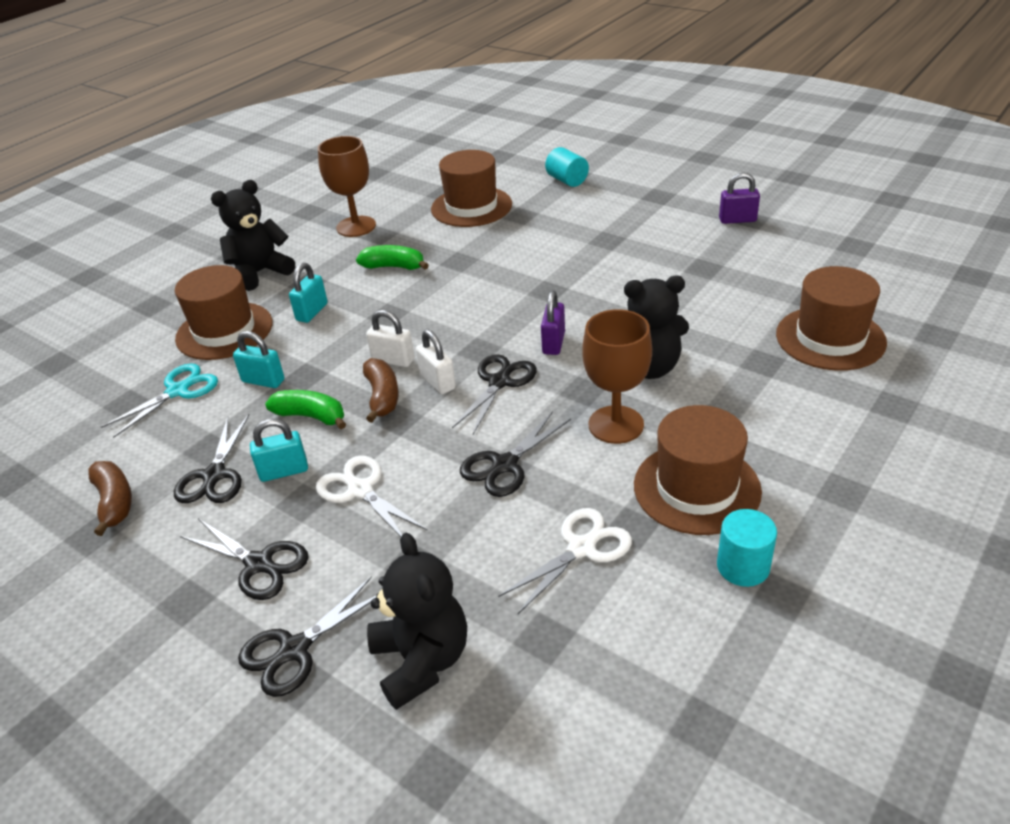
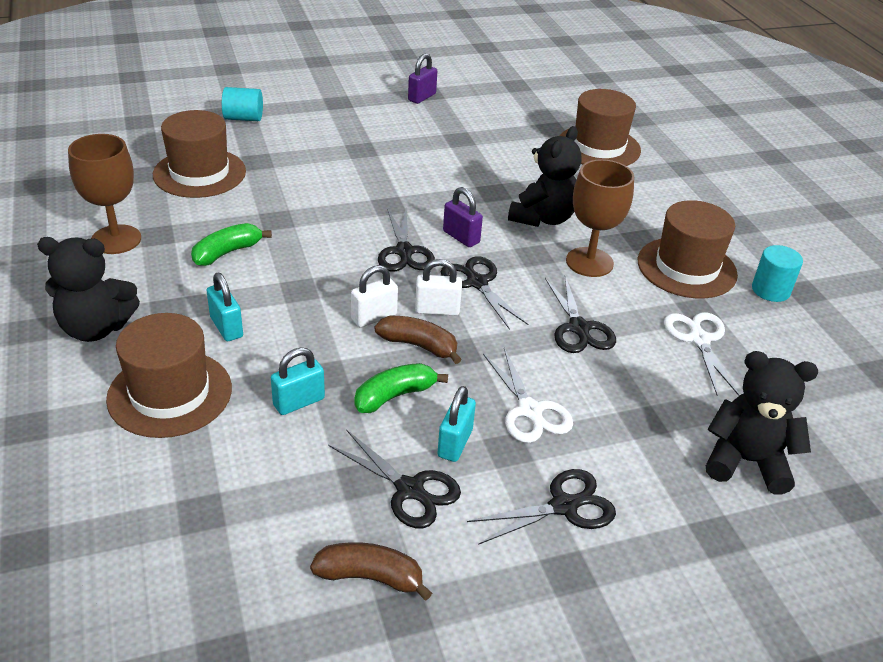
camera: 60 degrees left, 0 degrees up
turquoise scissors [101,363,218,438] -> none
black teddy bear [211,180,295,291] -> black teddy bear turned 90 degrees counterclockwise [37,237,140,342]
black scissors [238,576,376,697] -> black scissors moved to [378,209,435,272]
white scissors [316,456,427,537] -> white scissors turned 105 degrees counterclockwise [483,348,573,443]

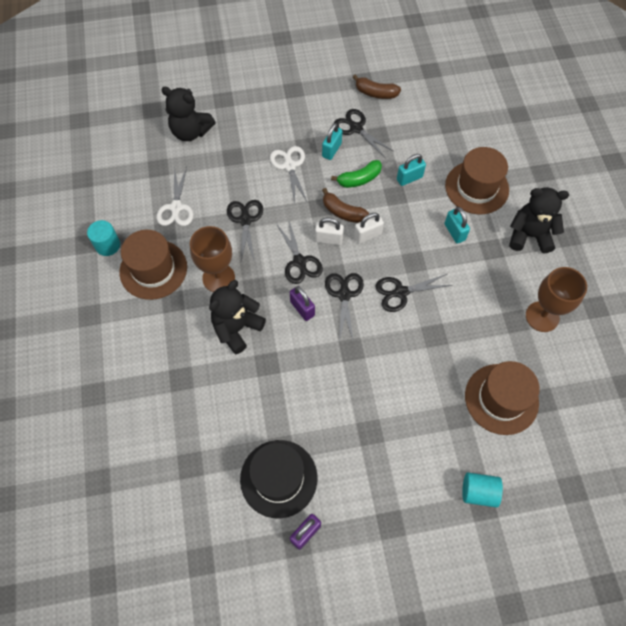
camera: 170 degrees left, 25 degrees up
green banana [191,223,272,266] -> none
black scissors [467,469,616,545] -> black scissors moved to [375,274,452,312]
brown hat [560,89,641,166] -> none
none -> black hat [240,440,317,518]

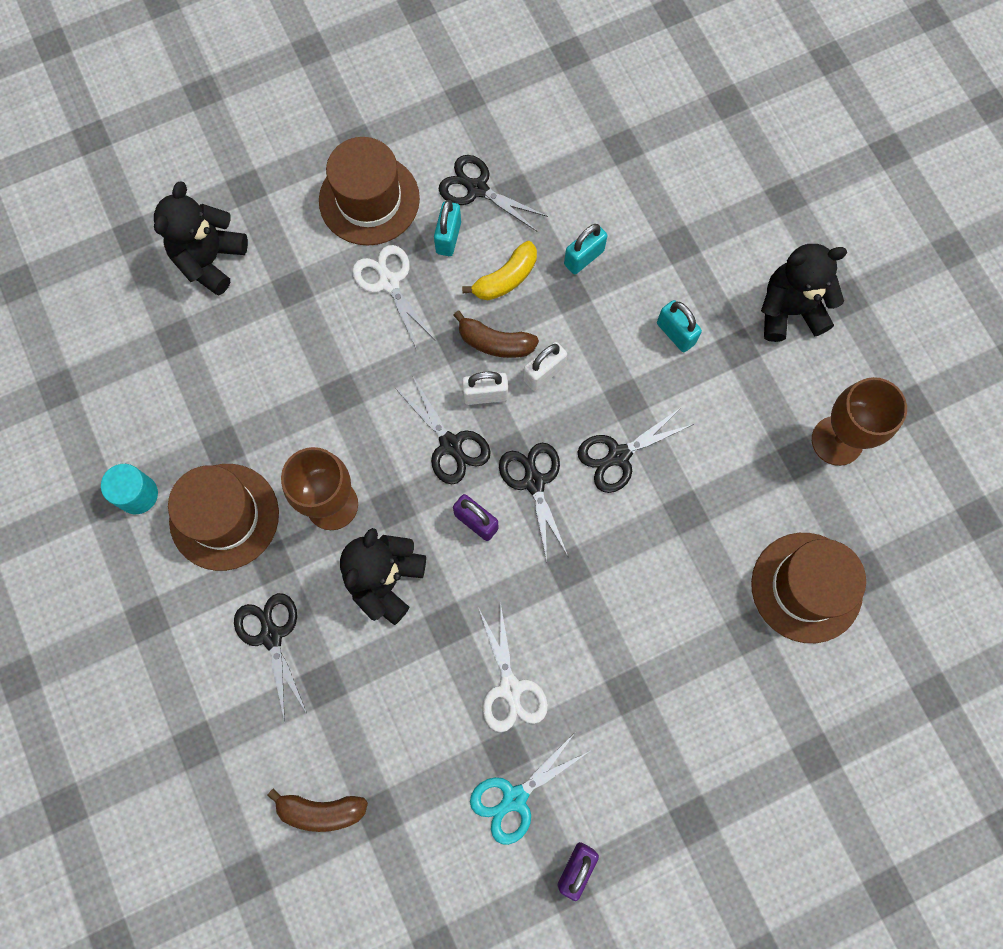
camera: 15 degrees left, 10 degrees up
white scissors [156,167,193,226] -> white scissors moved to [478,602,548,732]
black teddy bear [161,87,216,141] -> black teddy bear turned 105 degrees clockwise [154,181,248,295]
black scissors [227,200,263,263] -> black scissors moved to [234,593,307,723]
black hat [240,440,317,518] -> turquoise scissors [470,733,590,845]
green banana [331,160,382,188] -> yellow banana [462,241,537,300]
brown banana [353,75,401,99] -> brown banana moved to [267,788,368,832]
brown hat [445,147,509,214] -> brown hat moved to [319,137,420,246]
turquoise cylinder [462,472,503,508] -> none

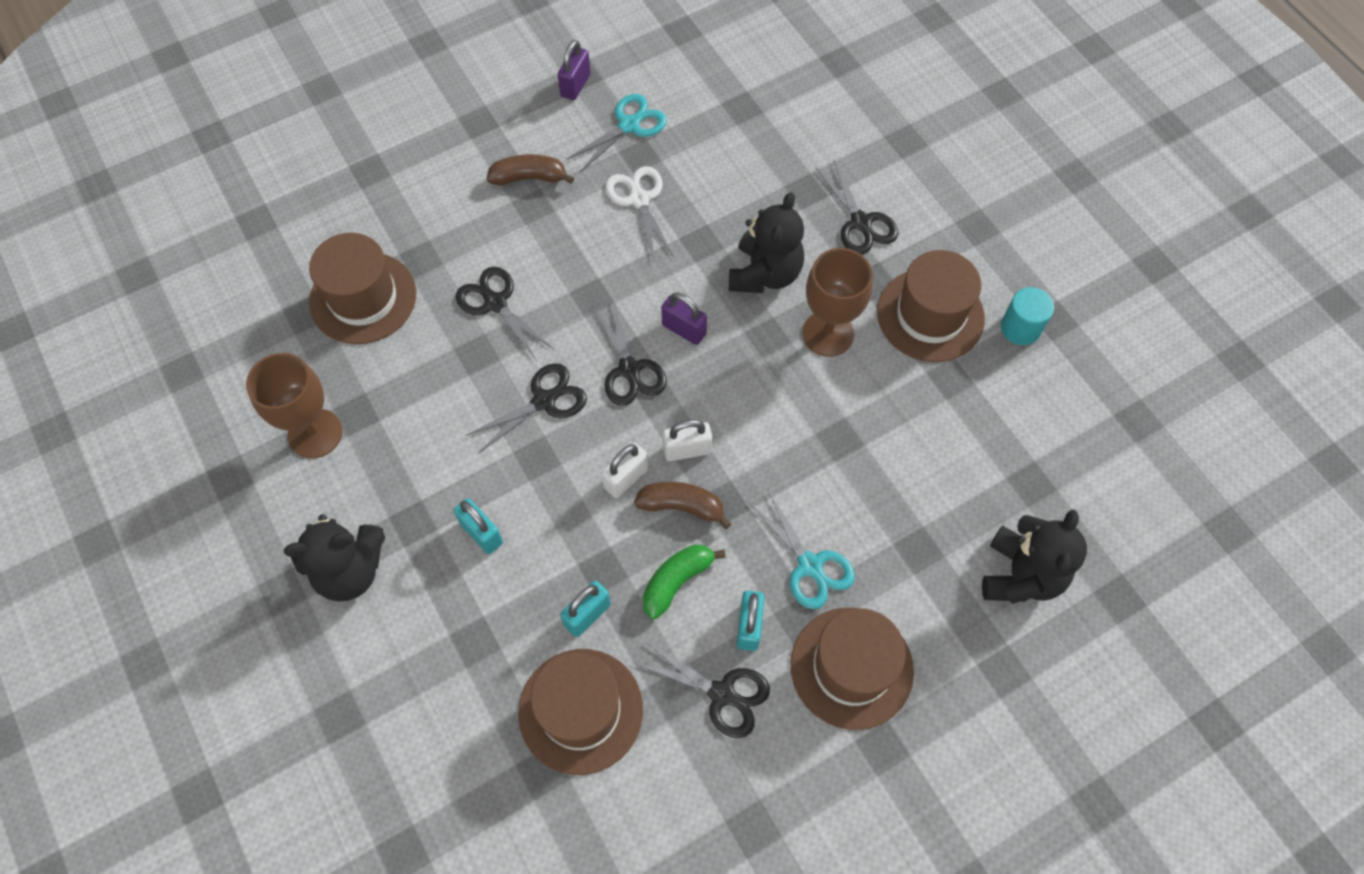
camera: 175 degrees right, 10 degrees down
brown banana [267,788,368,832] -> brown banana moved to [487,154,574,186]
white scissors [352,245,435,350] -> turquoise scissors [748,489,855,609]
black scissors [395,377,491,484] -> black scissors moved to [456,267,555,361]
yellow banana [462,241,537,300] -> green banana [643,544,726,619]
none -> brown hat [518,649,643,775]

